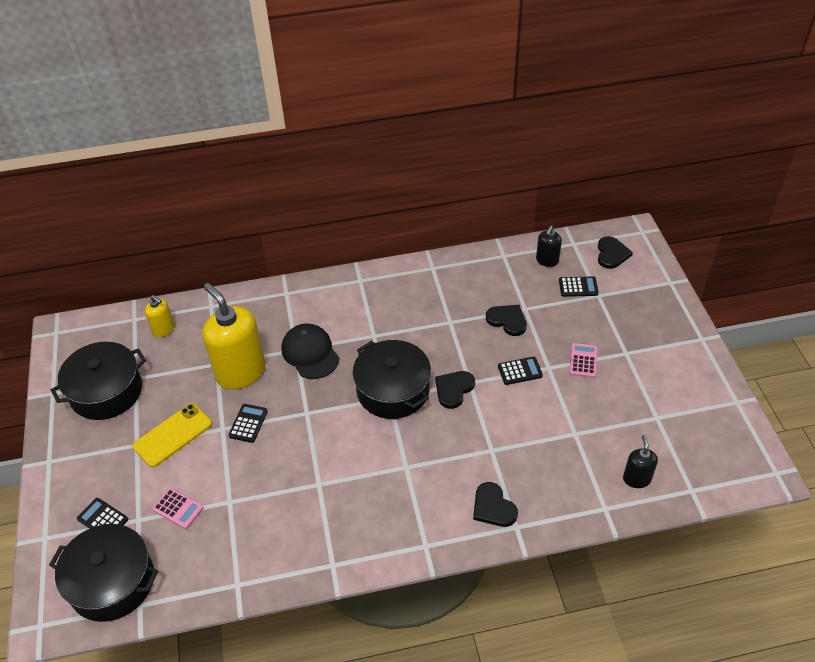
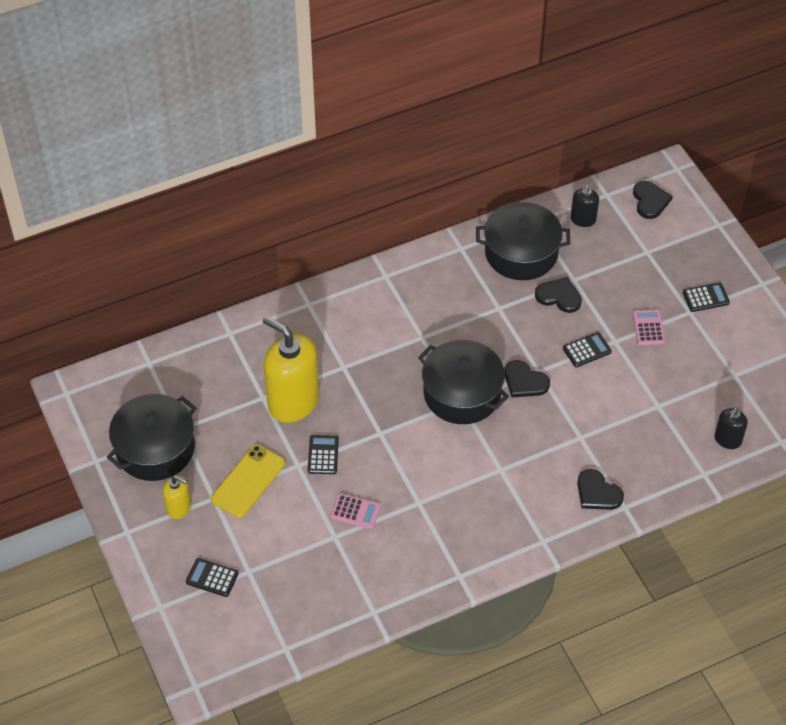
camera: 15 degrees left, 5 degrees up
black pot [49,524,158,622] -> black pot moved to [476,202,570,280]
yellow soap dispenser [145,295,174,337] -> yellow soap dispenser moved to [163,475,191,519]
pink calculator [152,488,204,529] -> pink calculator moved to [330,493,381,529]
black cap [282,324,339,379] -> none
black heart [435,371,475,409] -> black heart turned 75 degrees counterclockwise [504,360,550,397]
black calculator [559,276,599,297] -> black calculator moved to [683,283,730,312]
black soap dispenser [623,435,658,488] -> black soap dispenser turned 135 degrees counterclockwise [715,407,747,449]

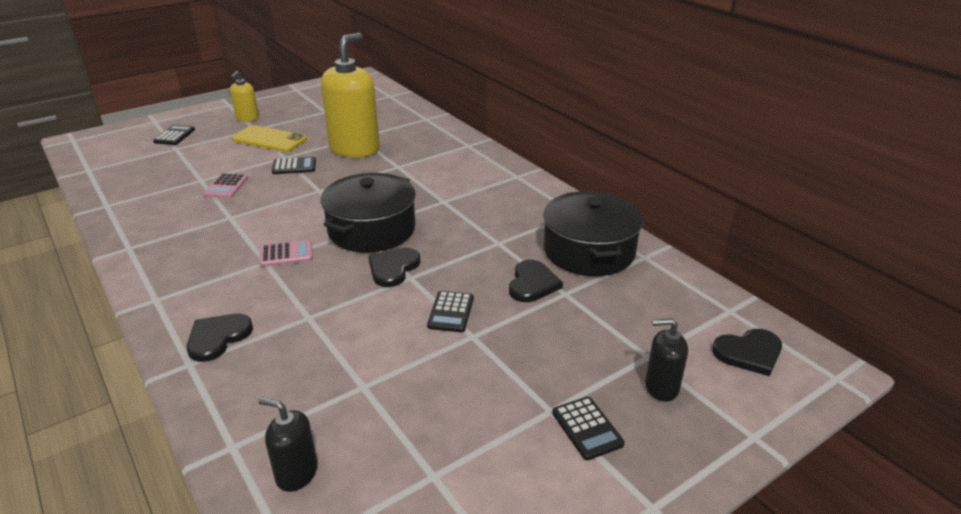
camera: 80 degrees right, 20 degrees down
black pot [107,394,196,481] -> none
black calculator [563,332,612,367] -> black calculator turned 45 degrees clockwise [427,291,474,332]
black soap dispenser [571,185,599,227] -> black soap dispenser moved to [645,318,688,402]
pink calculator [633,309,665,345] -> pink calculator moved to [259,240,313,267]

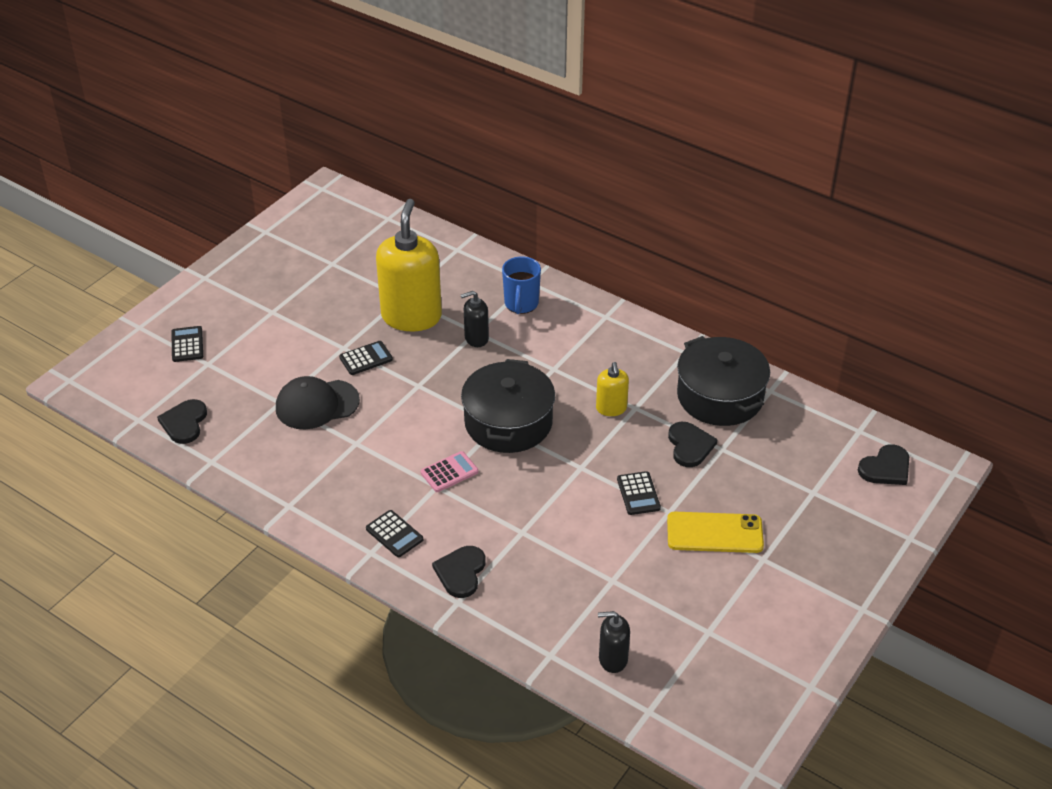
camera: 20 degrees left, 10 degrees up
pink calculator [204,173,248,198] -> black cap [276,376,360,429]
yellow soap dispenser [230,71,259,122] -> yellow soap dispenser moved to [596,362,629,416]
yellow phone [232,125,307,152] -> yellow phone moved to [667,512,764,553]
black heart [368,248,420,287] -> black heart moved to [157,399,207,444]
black calculator [552,397,625,460] -> black calculator moved to [366,510,423,557]
black soap dispenser [645,318,688,402] -> black soap dispenser moved to [461,291,489,347]
none -> blue mug [502,256,541,314]

